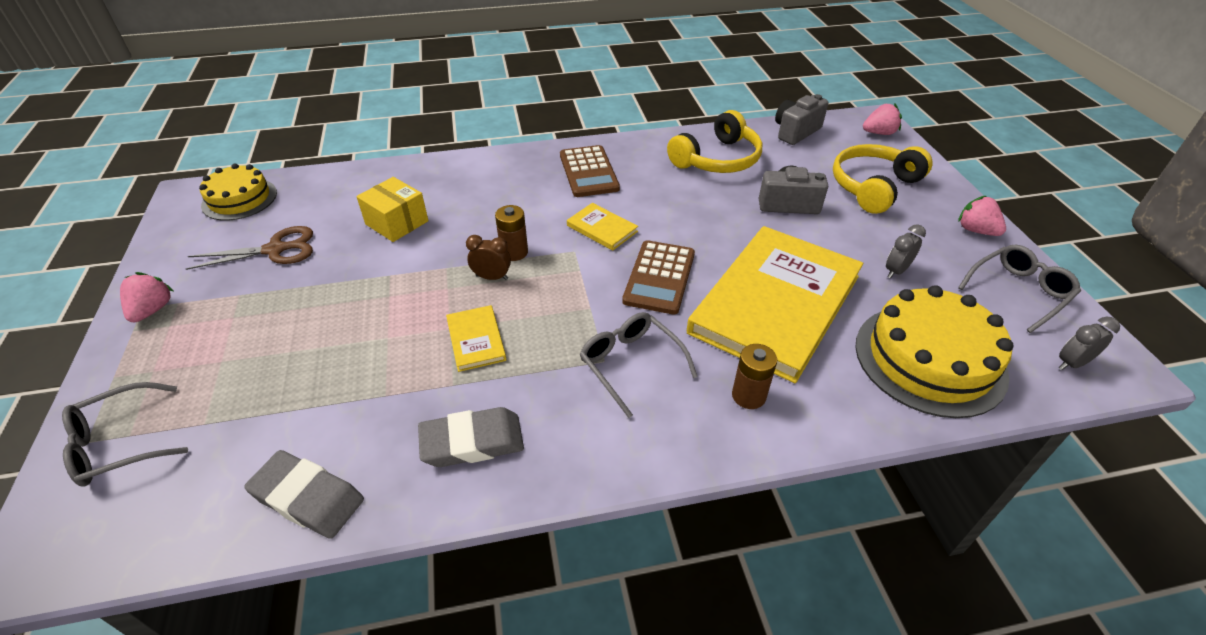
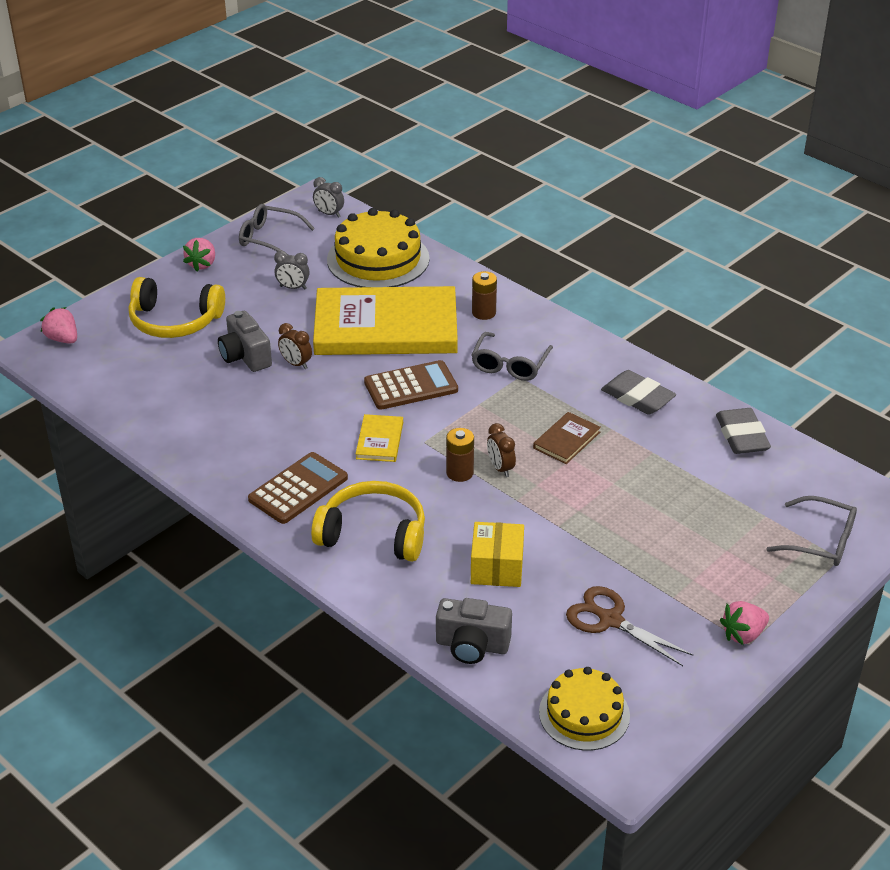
camera: 125 degrees left, 5 degrees down
yellow book [446,305,506,372] -> brown book [533,412,601,464]
yellow headphones [667,110,762,173] -> yellow headphones moved to [311,481,425,562]
grey camera [775,94,829,145] -> grey camera moved to [436,598,512,664]
none -> brown clock [278,323,312,369]

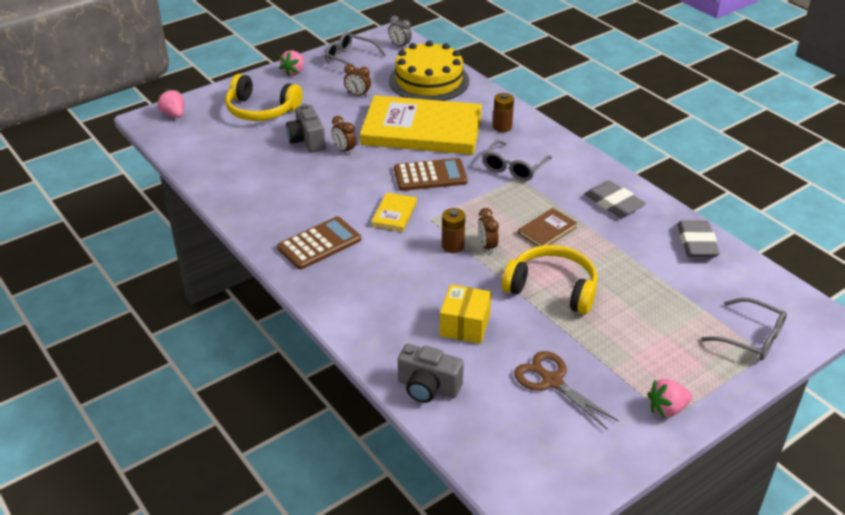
camera: 10 degrees right, 0 degrees up
grey clock [274,251,310,290] -> brown clock [344,64,371,97]
yellow headphones [311,481,425,562] -> yellow headphones moved to [502,245,598,314]
yellow cake [539,667,630,751] -> none

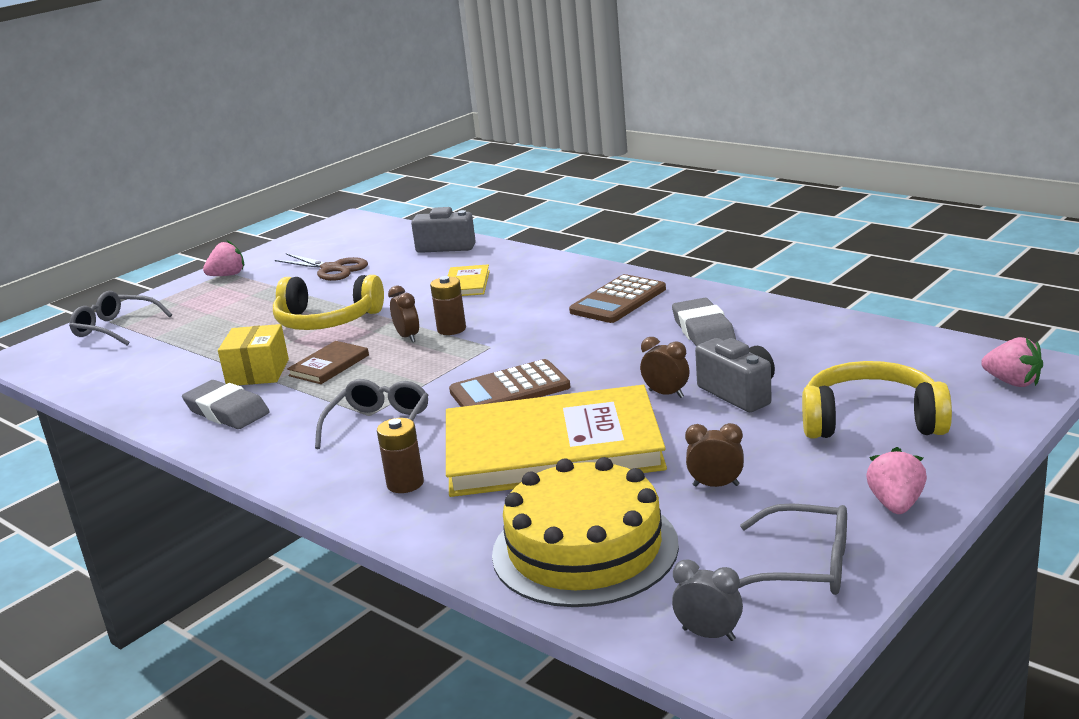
camera: 170 degrees right, 15 degrees down
yellow book [371,192,417,232] -> yellow book moved to [448,264,490,296]
yellow box [440,284,491,344] -> yellow box moved to [218,324,289,385]
grey eraser [677,220,720,257] -> grey eraser moved to [672,298,736,346]

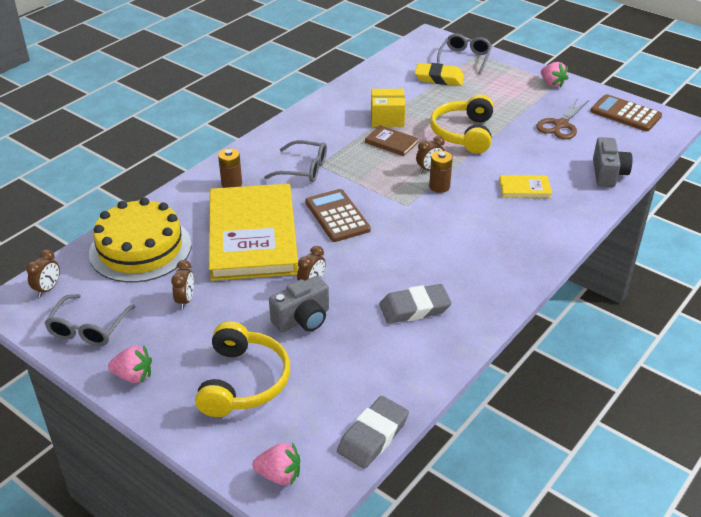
camera: 85 degrees right, 15 degrees up
grey eraser [182,380,270,429] -> grey eraser moved to [337,396,409,469]
brown calculator [569,274,666,323] -> brown calculator moved to [590,94,662,131]
grey clock [672,559,743,641] -> brown clock [26,250,60,297]
pink strawberry [981,337,1043,387] -> pink strawberry turned 120 degrees counterclockwise [252,442,300,485]
none -> yellow eraser [415,63,464,86]

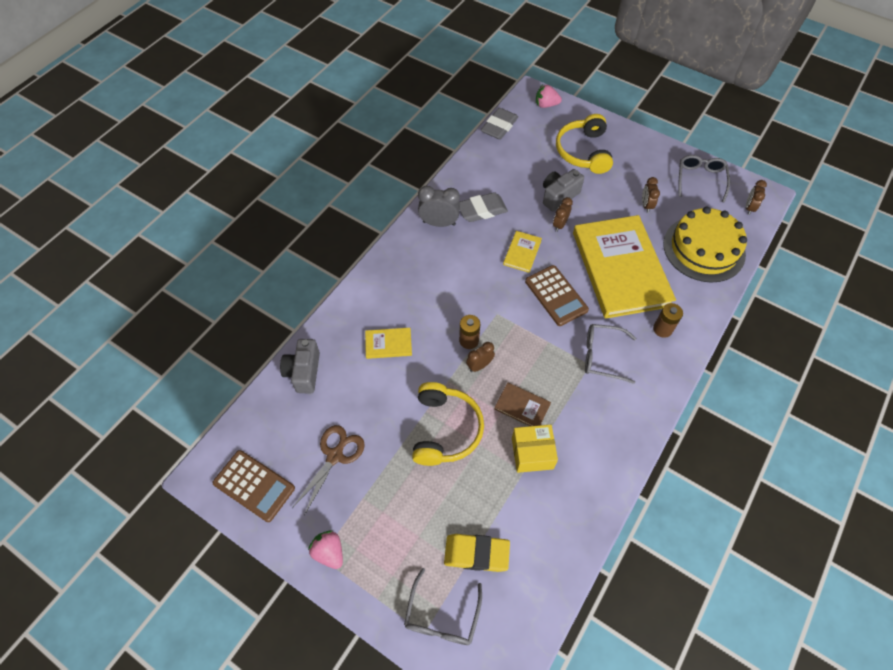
camera: 175 degrees right, 20 degrees up
pink strawberry [108,346,152,383] -> none
none -> grey clock [418,186,460,227]
none -> yellow book [503,231,542,273]

